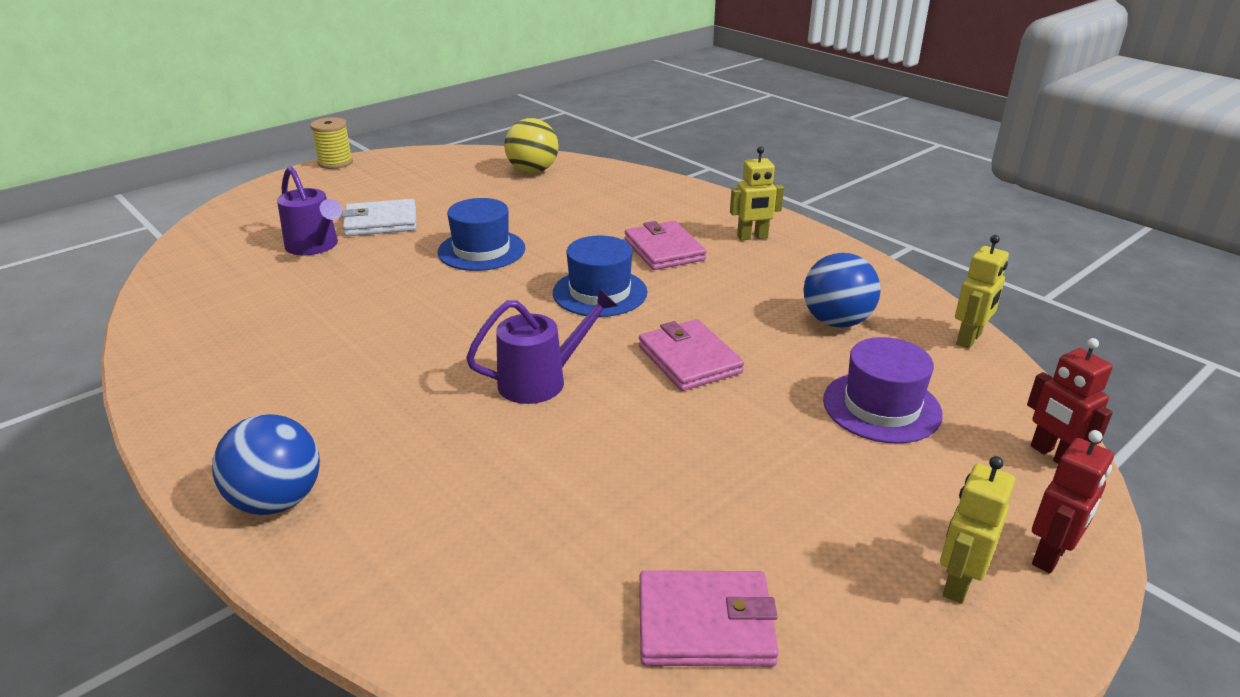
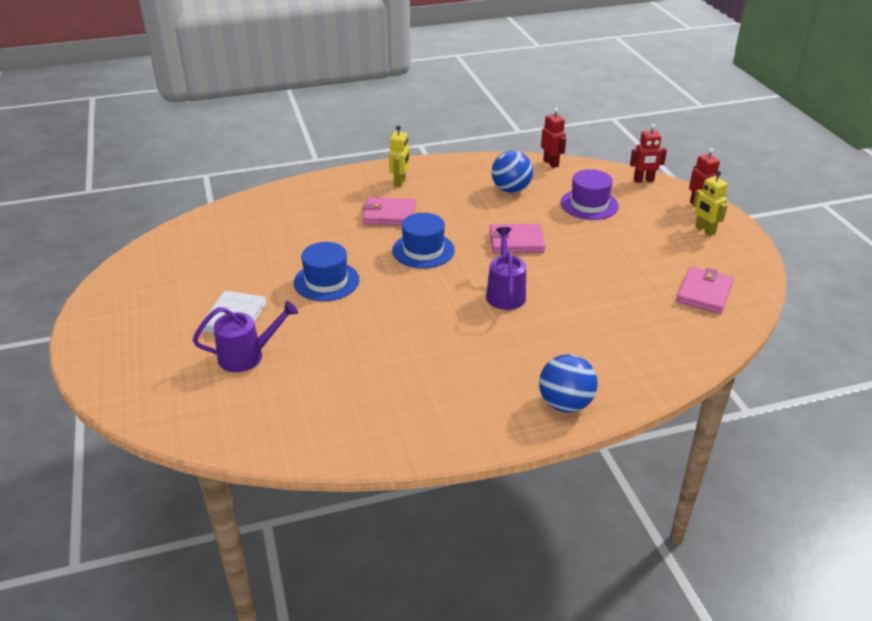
camera: 65 degrees left, 5 degrees up
yellow spool [310,117,353,169] -> none
yellow ball [504,118,559,173] -> none
yellow robot [955,235,1009,349] -> red robot [541,108,566,168]

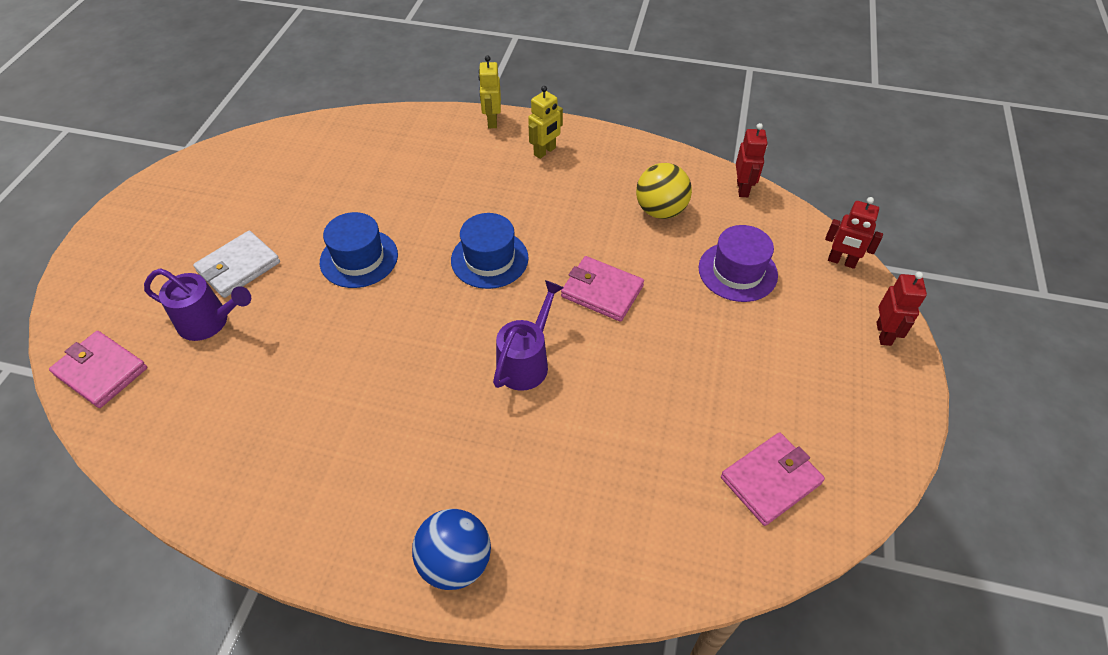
camera: 30 degrees right, 15 degrees up
pink wallet [363,197,416,225] -> pink wallet moved to [49,331,147,408]
blue ball [492,151,533,193] -> yellow ball [636,163,692,219]
yellow robot [693,171,728,236] -> yellow robot moved to [478,56,501,128]

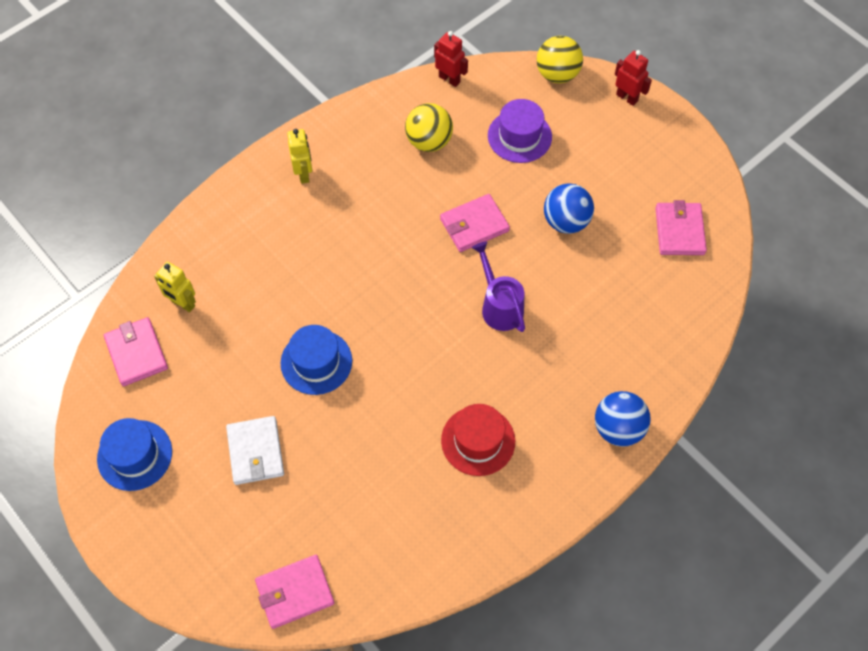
camera: 55 degrees left, 10 degrees up
purple watering can [144,268,251,341] -> none
blue hat [451,213,529,289] -> blue hat moved to [97,418,172,491]
yellow robot [478,56,501,128] -> yellow robot moved to [154,262,196,312]
red robot [825,197,883,269] -> yellow ball [537,36,583,83]
none -> pink wallet [104,317,168,386]
none -> red hat [441,404,515,476]
none -> blue ball [544,183,594,234]

